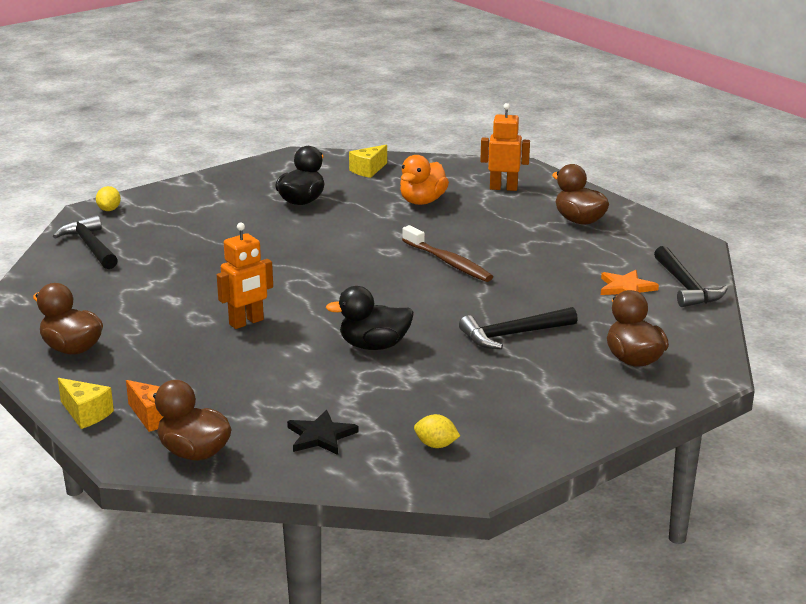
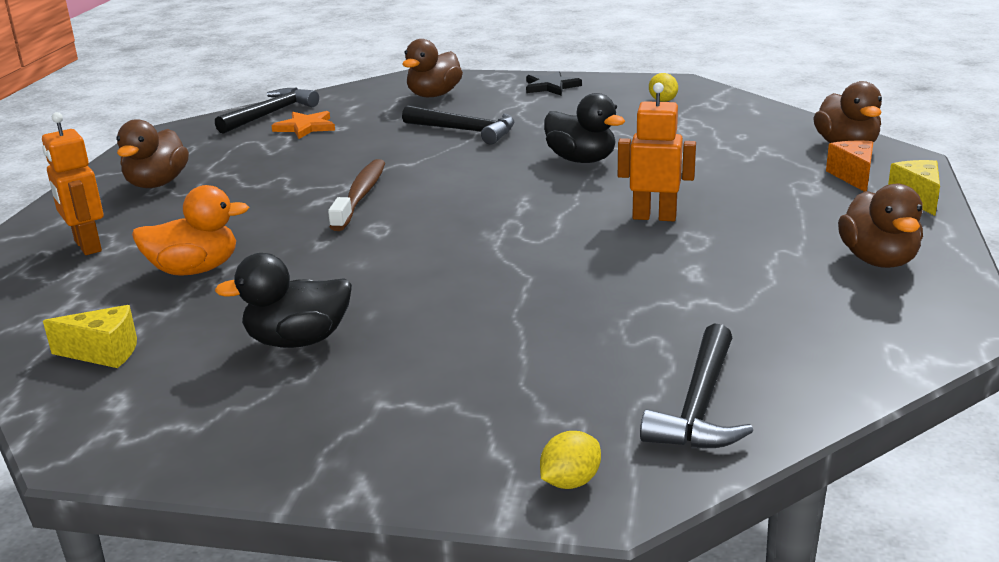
camera: 130 degrees left, 0 degrees up
black star [287,410,359,455] -> black star moved to [526,71,582,95]

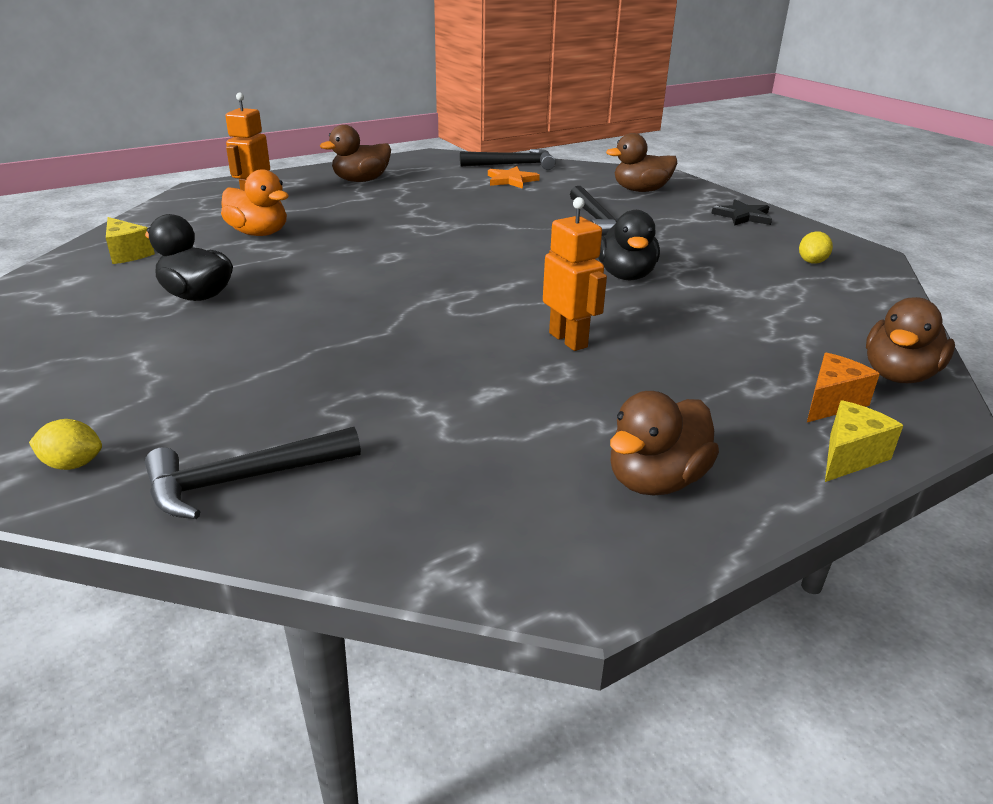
camera: 45 degrees right, 5 degrees up
brown toothbrush [328,159,385,231] -> none

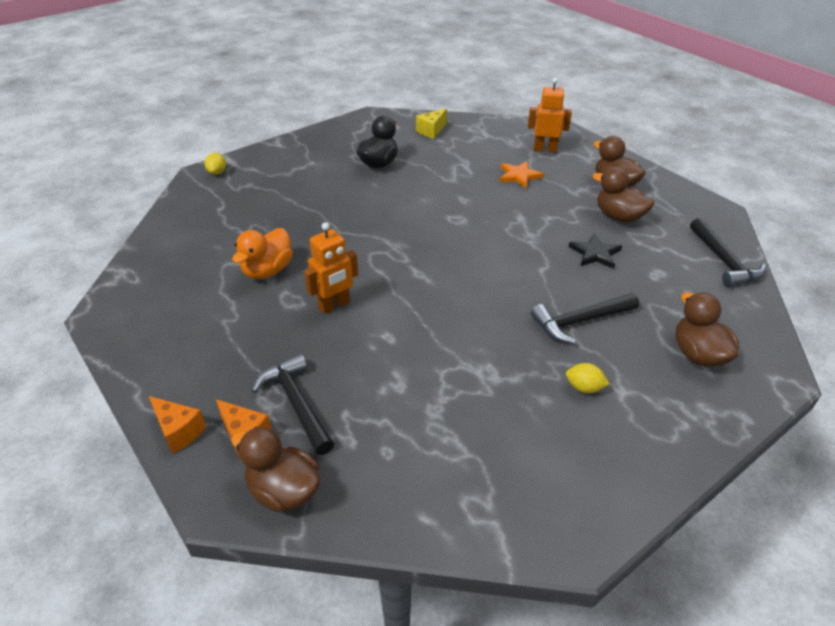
camera: 85 degrees right, 10 degrees up
black hammer [145,427,361,519] -> black hammer moved to [252,354,334,455]
orange duck [221,169,289,236] -> orange duck moved to [232,228,293,279]
orange star [488,166,540,189] -> orange star moved to [500,161,544,188]
black duck [598,210,660,280] -> none
brown duck [610,391,719,496] -> brown duck moved to [592,167,655,222]
black star [712,199,772,226] -> black star moved to [569,233,622,269]
yellow lemon [799,231,833,264] -> yellow lemon moved to [566,363,609,394]
yellow cheese [825,400,903,482] -> orange cheese [149,396,206,454]

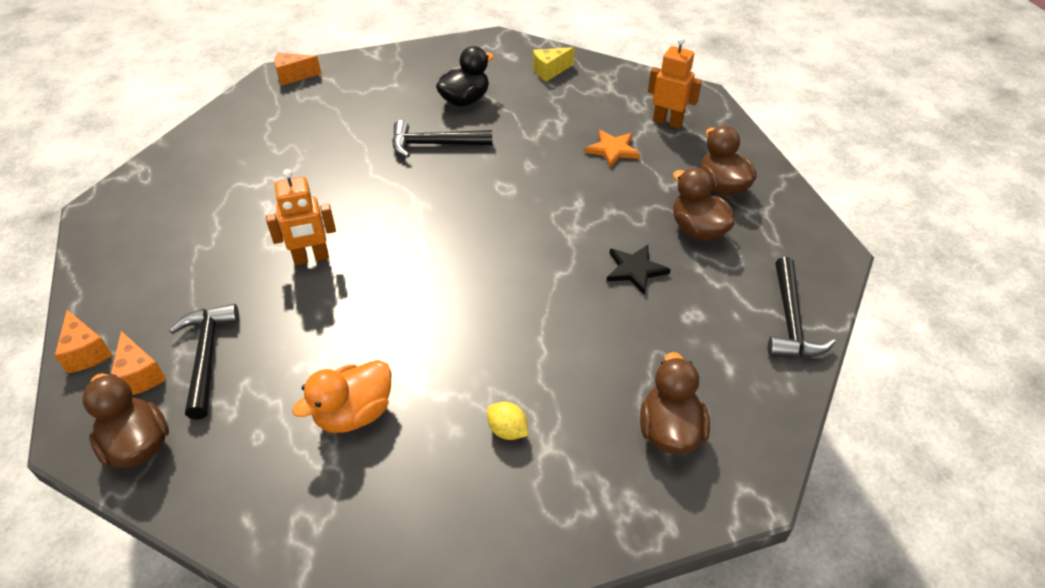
camera: 20 degrees right, 5 degrees up
yellow lemon [205,153,226,175] -> orange cheese [274,52,321,86]
orange duck [232,228,293,279] -> orange duck moved to [292,360,391,433]
black hammer [531,293,639,344] -> black hammer moved to [392,120,492,158]

